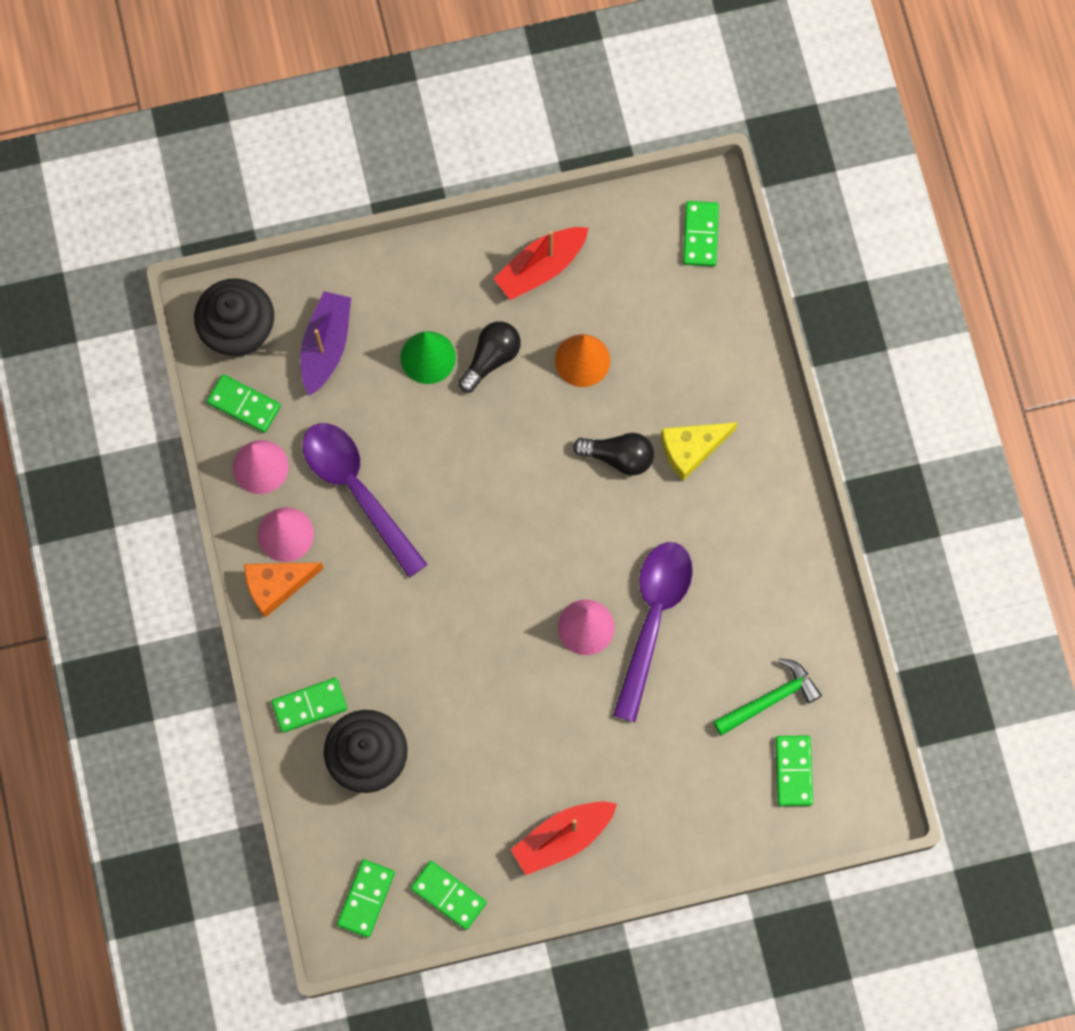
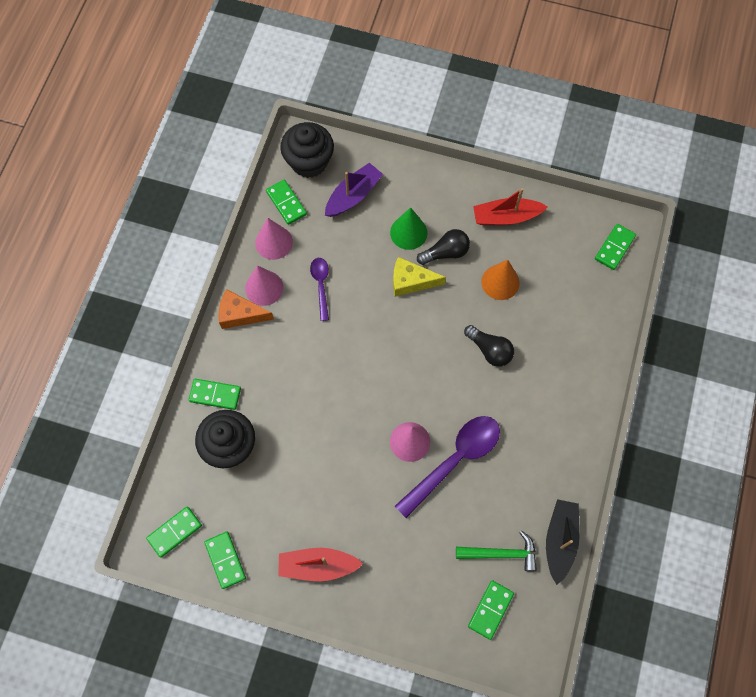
camera: 30 degrees right, 5 degrees down
purple spoon [303,423,428,578] -> purple spoon [310,258,329,321], size x0.54
yellow cheese [661,422,738,481] -> yellow cheese moved to [393,257,446,297]
none -> black boat [546,499,580,585]

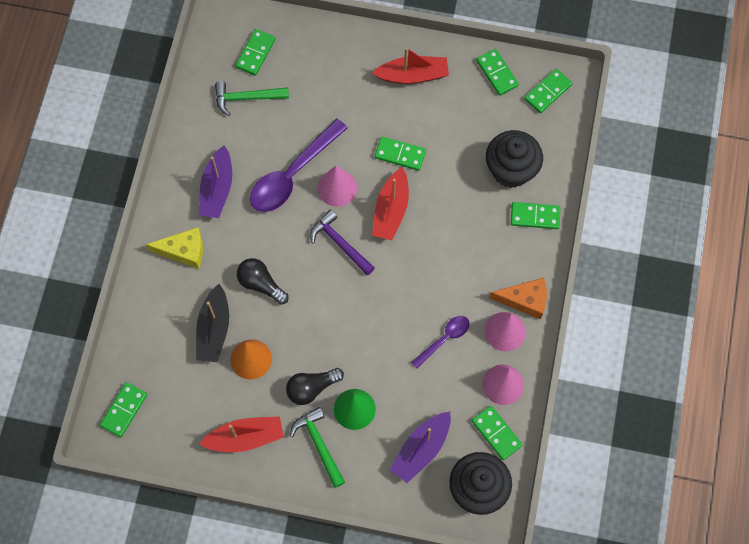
camera: 175 degrees right, 0 degrees up
purple spoon [310,258,329,321] -> purple spoon turned 120 degrees counterclockwise [411,316,470,368]
yellow cheese [393,257,446,297] -> yellow cheese moved to [145,227,203,269]
black boat [546,499,580,585] -> black boat moved to [196,284,229,362]
none -> purple boat [199,145,232,218]
none -> green hammer [290,407,345,488]
none -> purple hammer [310,210,375,276]
none -> red boat [372,167,409,240]
none -> green domino [375,136,426,171]

